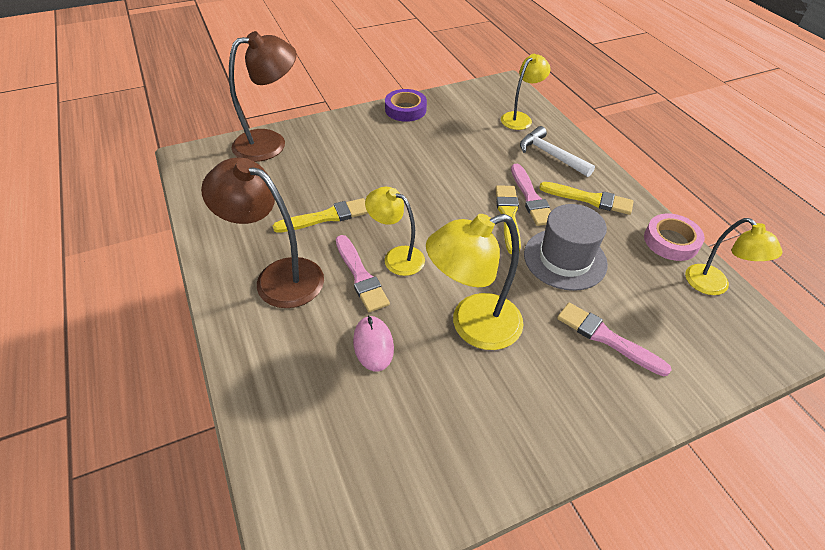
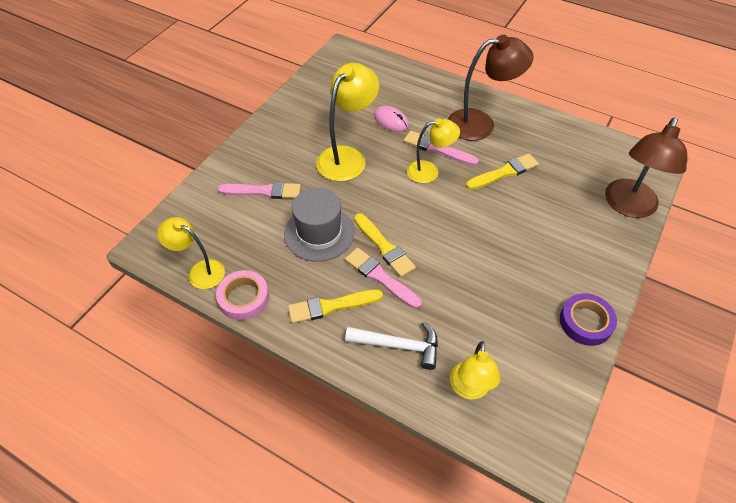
camera: 145 degrees right, 5 degrees up
yellow brush [273,198,368,233] -> yellow brush turned 150 degrees counterclockwise [466,154,539,190]

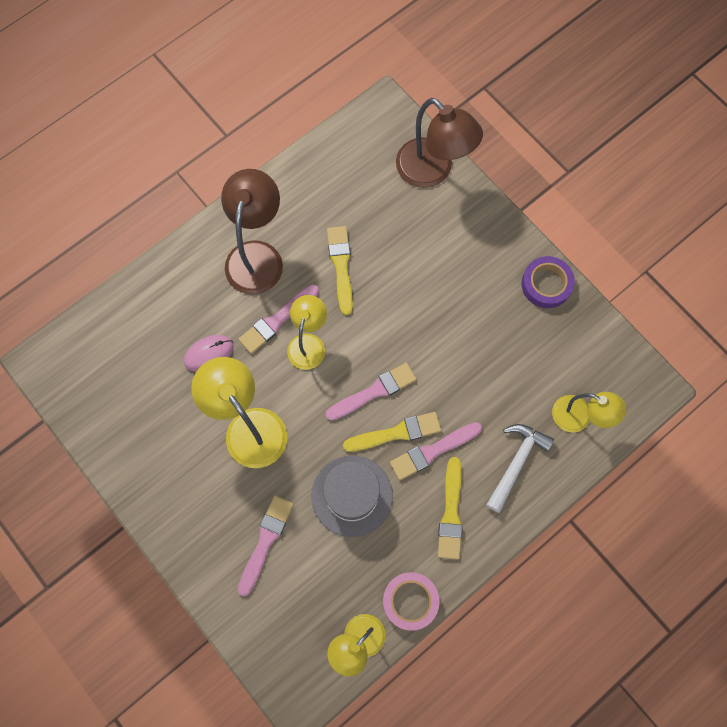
camera: 70 degrees left, 20 degrees up
none -> pink brush [326,363,416,421]

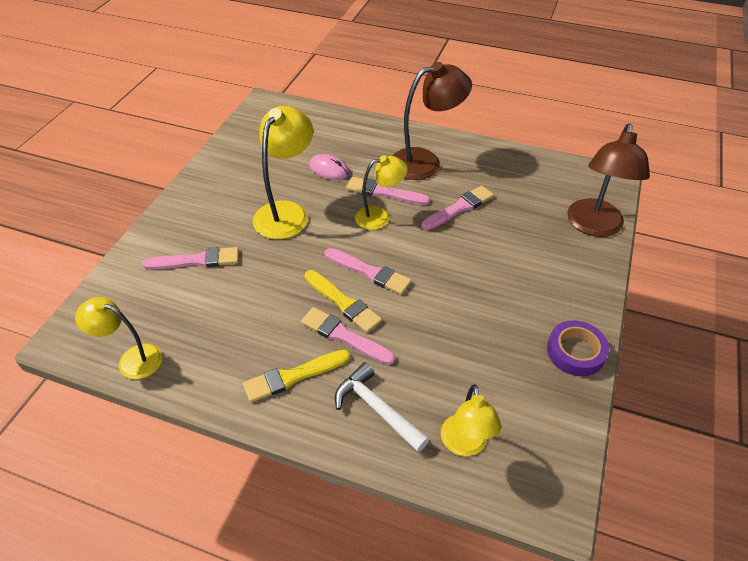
camera: 60 degrees right, 25 degrees down
grey hat [311,456,393,537] -> none
yellow brush [327,226,353,315] -> pink brush [421,185,494,230]
pink tape [383,572,440,631] -> none
white hammer [486,424,554,513] -> white hammer turned 135 degrees counterclockwise [335,362,429,452]

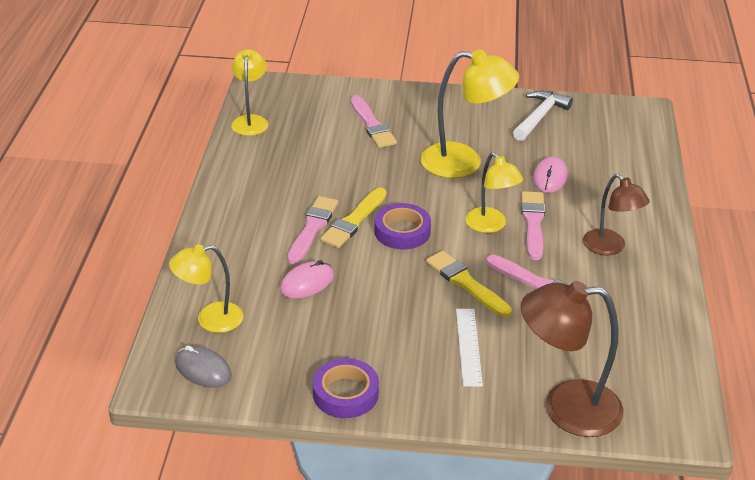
camera: 75 degrees right, 10 degrees down
yellow brush [243,350,350,403] -> yellow brush moved to [426,251,512,317]
pink brush [325,248,412,295] -> purple tape [374,203,431,250]
white hammer [335,362,429,452] -> white hammer moved to [513,90,573,141]
brown lamp [392,62,472,180] -> brown lamp [583,174,650,256], size x0.63
none -> grey mouse [175,346,232,388]
none -> pink mouse [280,260,334,298]
none -> white ruler [456,309,483,387]

